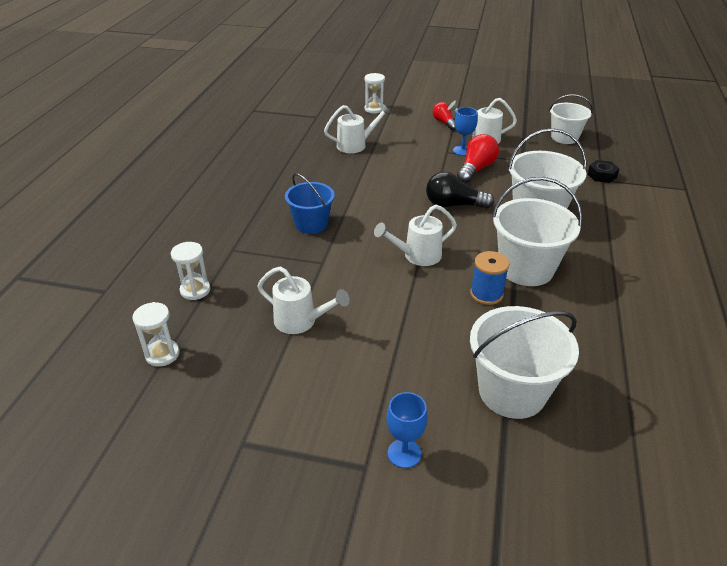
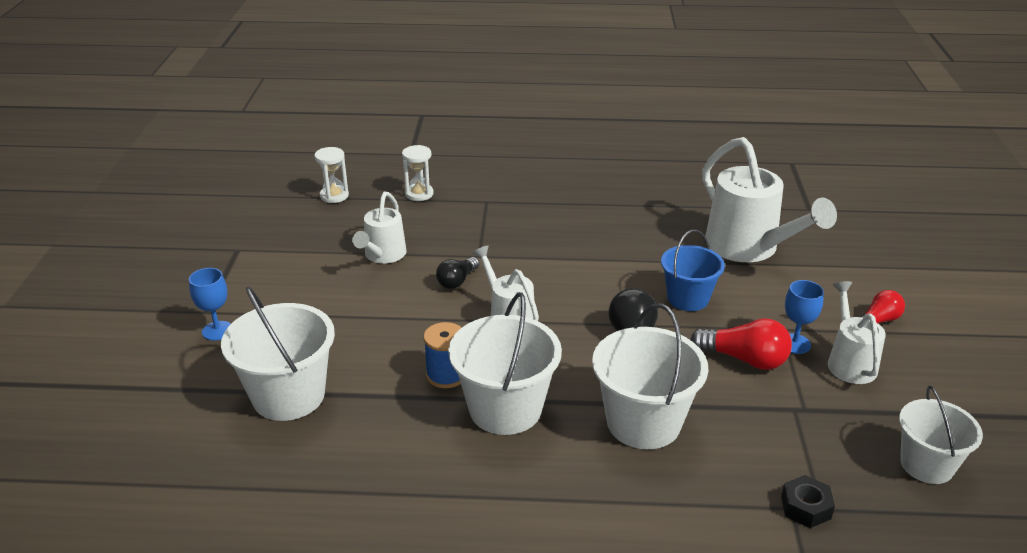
camera: 80 degrees right, 5 degrees down
blue bucket [285,173,335,234] -> blue bucket moved to [661,230,725,311]
white watering can [324,104,392,153] -> white watering can [702,137,837,262], size x1.74
white hourglass [364,73,385,113] -> none
none -> black light bulb [436,257,479,289]

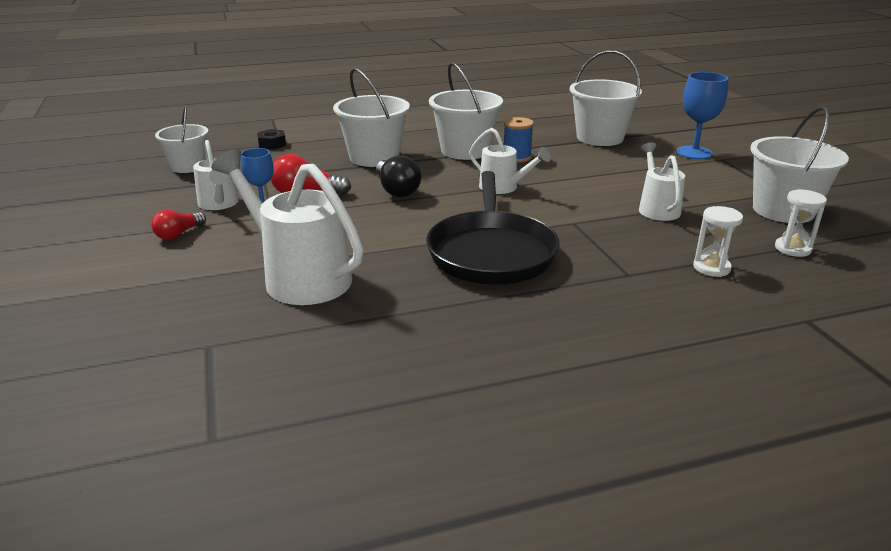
camera: 160 degrees right, 5 degrees down
blue goblet [189,268,231,341] -> blue goblet [676,72,728,159], size x1.55
black light bulb [436,257,479,289] -> none
blue bucket [661,230,725,311] -> none
none -> black pan [426,171,560,285]
none -> white bucket [750,106,849,223]

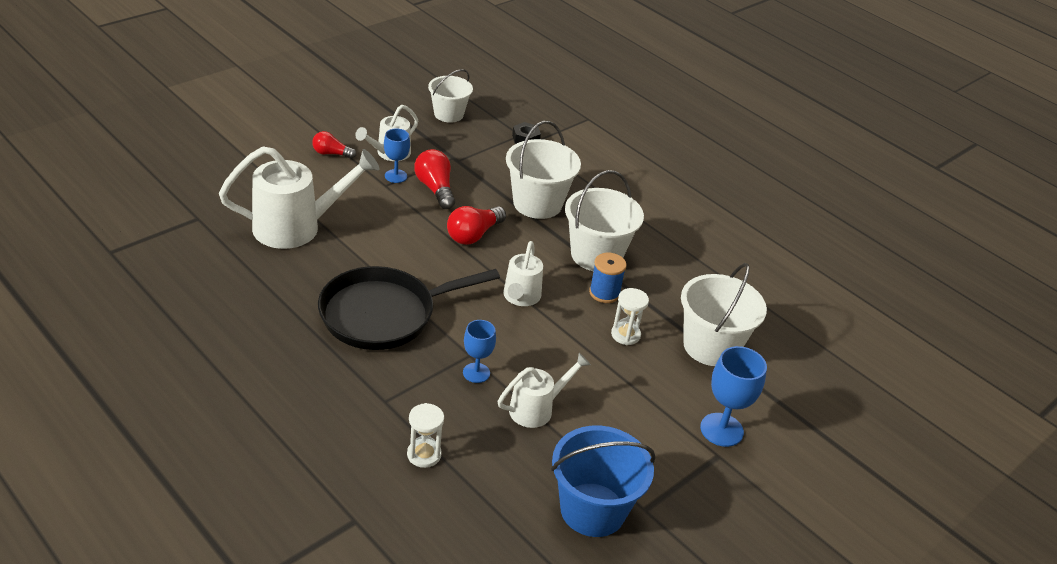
camera: 60 degrees right, 10 degrees up
white watering can [211,149,364,305] -> white watering can turned 60 degrees clockwise [219,146,379,249]
black light bulb [376,155,421,197] -> red light bulb [447,206,506,245]
white bucket [750,106,849,223] -> blue bucket [551,425,656,537]
white hourglass [775,189,827,257] -> white hourglass moved to [611,288,649,345]
none -> blue goblet [463,320,496,383]

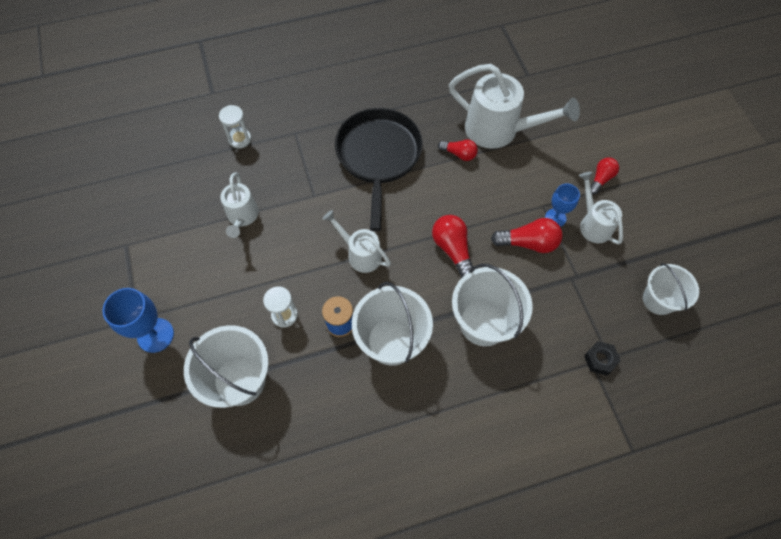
camera: 120 degrees right, 25 degrees up
white watering can [219,146,379,249] -> white watering can turned 75 degrees counterclockwise [449,64,580,149]
blue goblet [463,320,496,383] -> none
blue bucket [551,425,656,537] -> none
none -> red light bulb [438,140,478,161]

